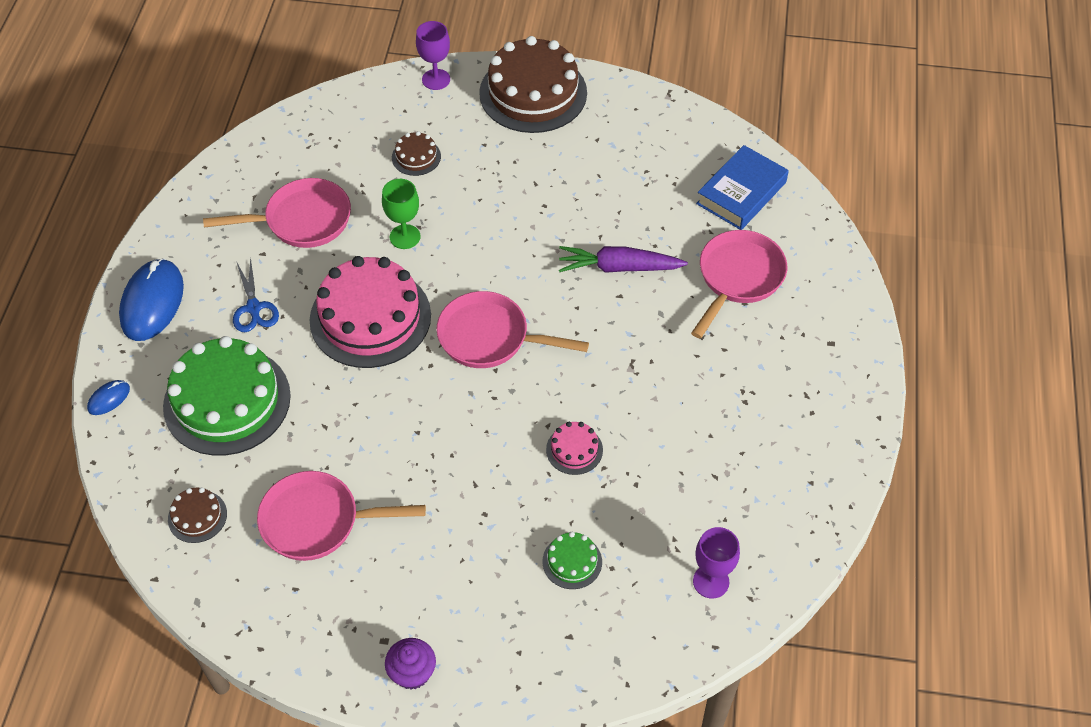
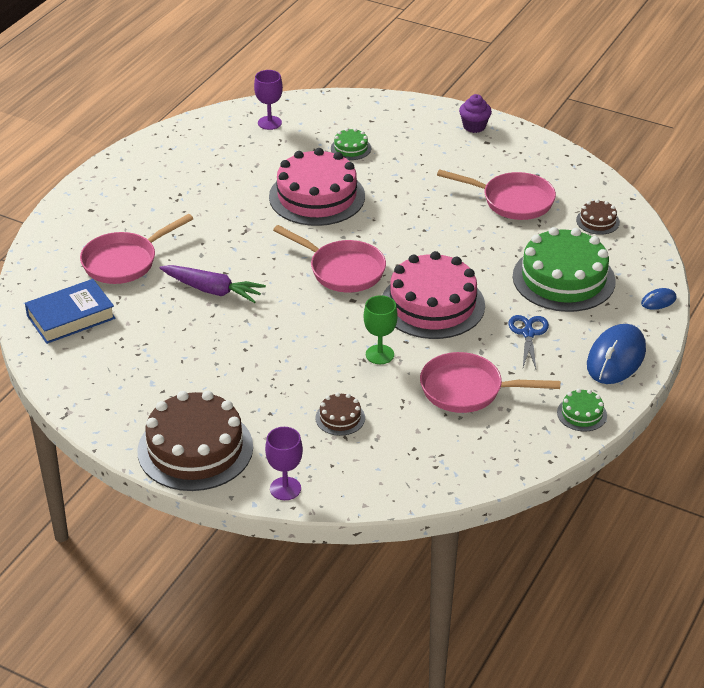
camera: 160 degrees left, 15 degrees down
pink cake [546,422,603,475] -> pink cake [269,148,365,226], size x2.27
none -> green cake [557,389,607,431]

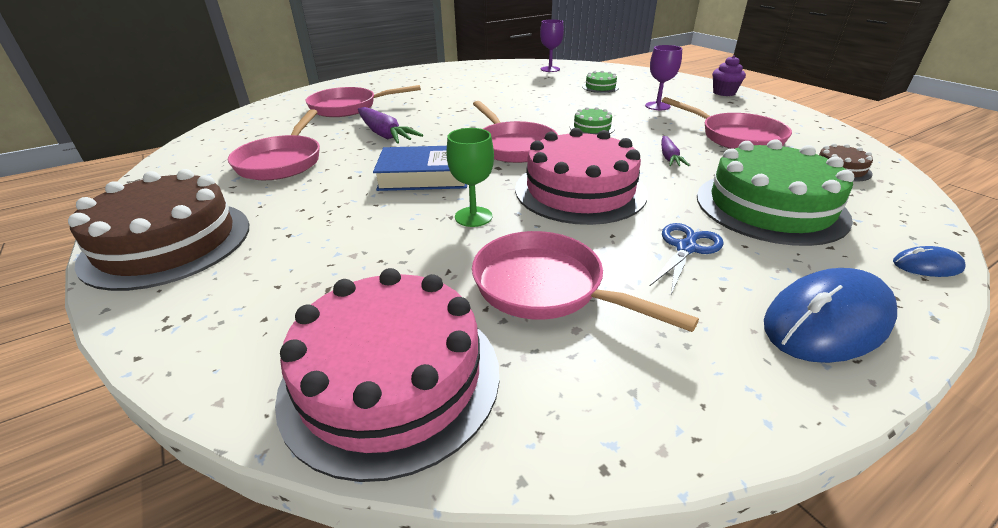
camera: 30 degrees right, 5 degrees down
blue book [25,279,116,344] -> blue book moved to [373,146,467,191]
purple goblet [265,427,303,500] -> purple goblet moved to [645,45,682,110]
pink cake [269,148,365,226] -> pink cake moved to [275,268,499,482]
brown cake [315,393,365,436] -> none
green cake [557,389,607,431] -> green cake moved to [570,107,615,134]
none -> pink pan [228,109,320,180]
none -> purple carrot [661,136,690,166]

